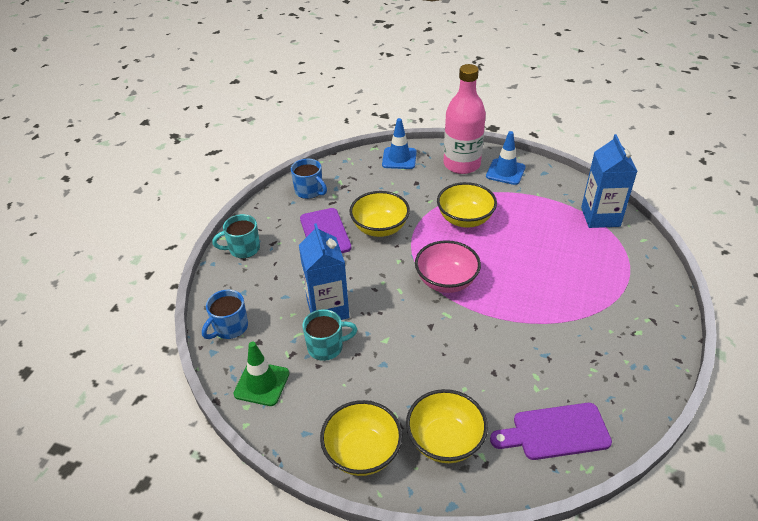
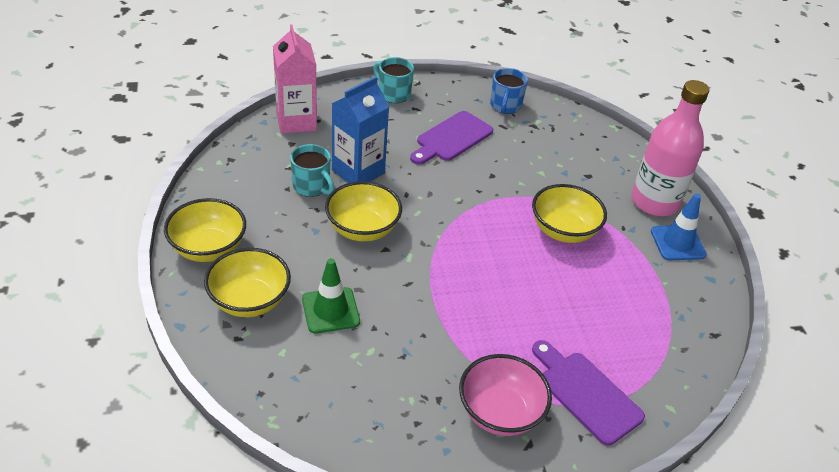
camera: 55 degrees right, 0 degrees up
blue mug [202,290,248,339] -> pink carton [273,24,317,134]
green traffic cone [233,342,289,406] -> green traffic cone moved to [302,258,360,333]
yellow bowl [349,191,410,237] -> yellow bowl moved to [325,181,402,242]
blue traffic cone [382,118,417,169] -> none
pink bowl [415,240,481,293] -> pink bowl moved to [459,354,552,436]
purple cutting board [490,403,612,460] -> purple cutting board moved to [532,340,645,446]
blue carton [581,134,637,228] -> none

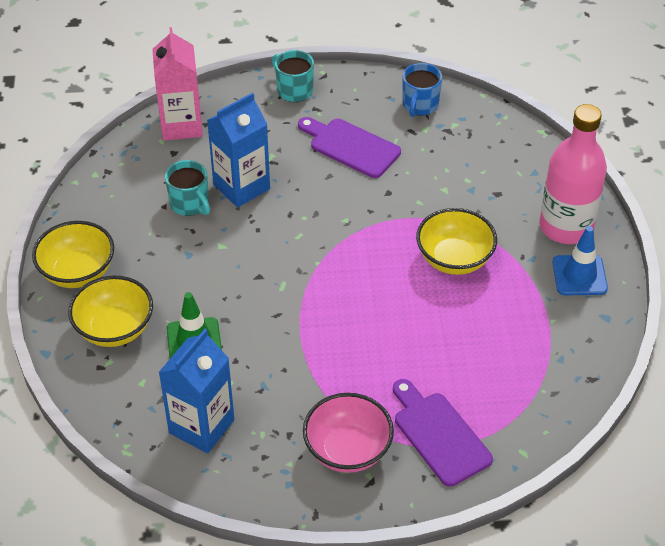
camera: 10 degrees right, 5 degrees up
yellow bowl [325,181,402,242] -> none
purple cutting board [410,111,493,165] -> purple cutting board turned 75 degrees clockwise [298,117,401,178]
none -> blue carton [158,329,234,453]

